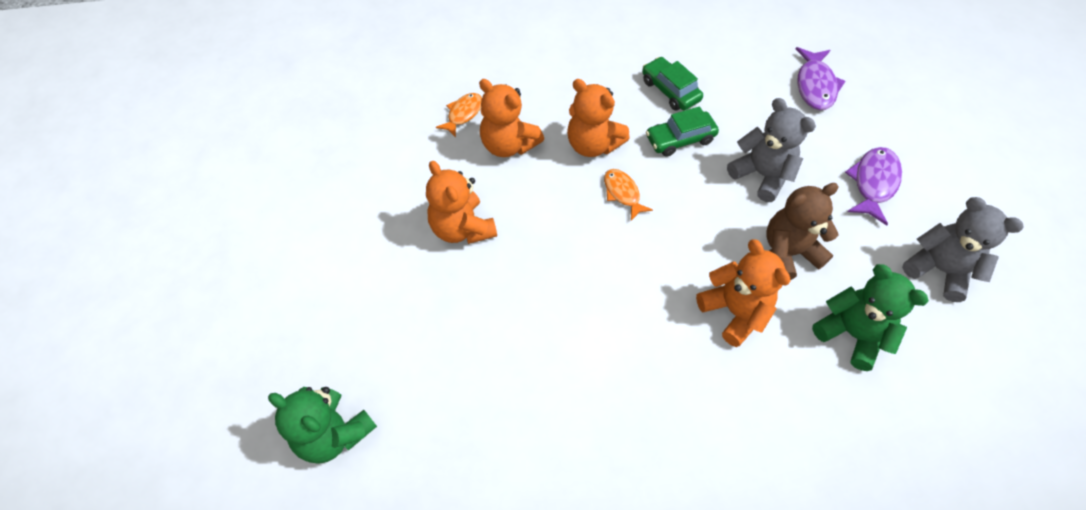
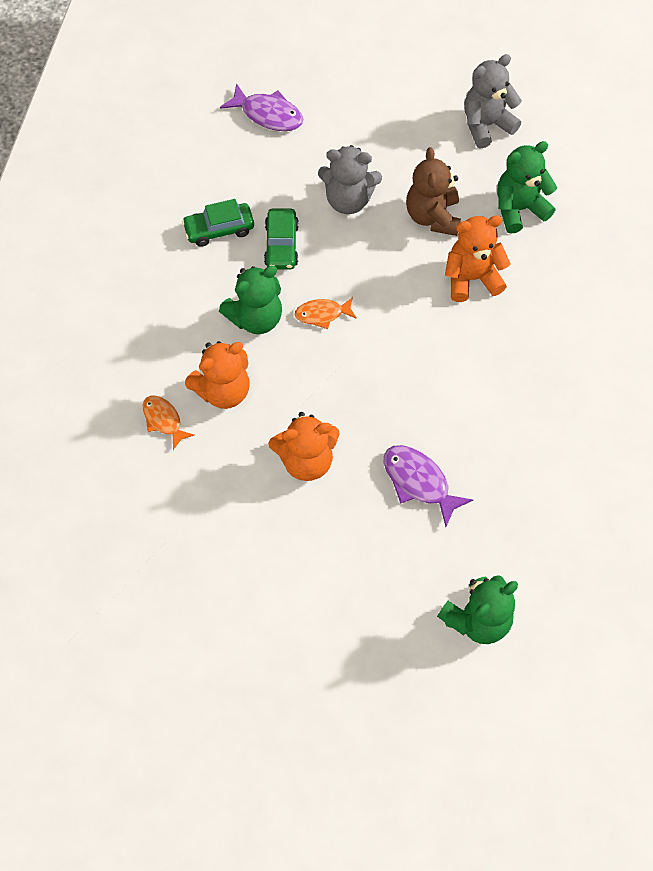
camera: 70 degrees left, 5 degrees up
orange teddy bear [567,79,630,157] -> green teddy bear [219,266,282,334]
grey teddy bear [727,98,816,202] -> grey teddy bear turned 150 degrees counterclockwise [318,145,382,214]
purple fish [845,147,902,225] -> purple fish moved to [384,445,473,527]

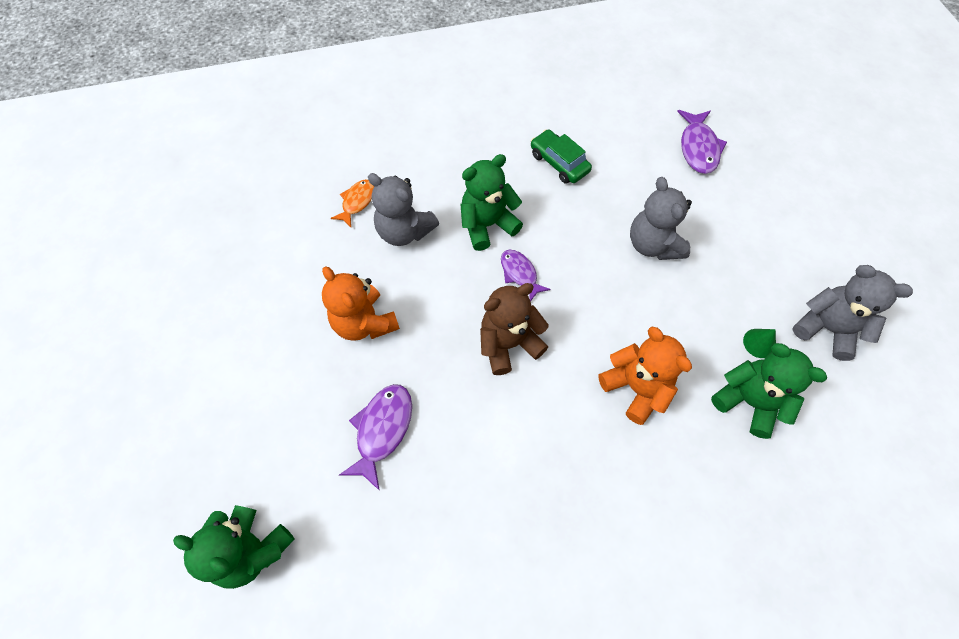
camera: 65 degrees right, 0 degrees up
orange teddy bear [185,341,250,409] -> grey teddy bear [368,173,439,246]
green teddy bear [219,266,282,334] -> green teddy bear turned 120 degrees clockwise [460,154,523,251]
green car [264,209,299,270] -> none
orange fish [295,297,357,329] -> purple fish [501,250,551,302]
brown teddy bear [406,147,461,236] -> brown teddy bear moved to [480,283,549,375]
none -> green cone [743,329,776,358]

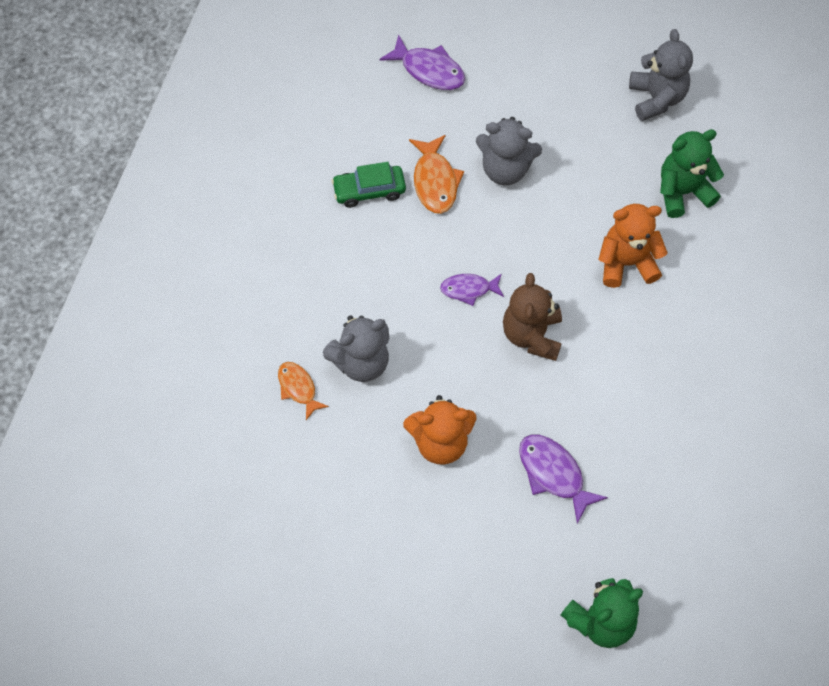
camera: 60 degrees left, 0 degrees up
green teddy bear [460,154,523,251] -> none
green cone [743,329,776,358] -> none
grey teddy bear [792,265,913,361] -> grey teddy bear turned 105 degrees clockwise [629,29,693,121]
none -> orange fish [409,135,464,214]

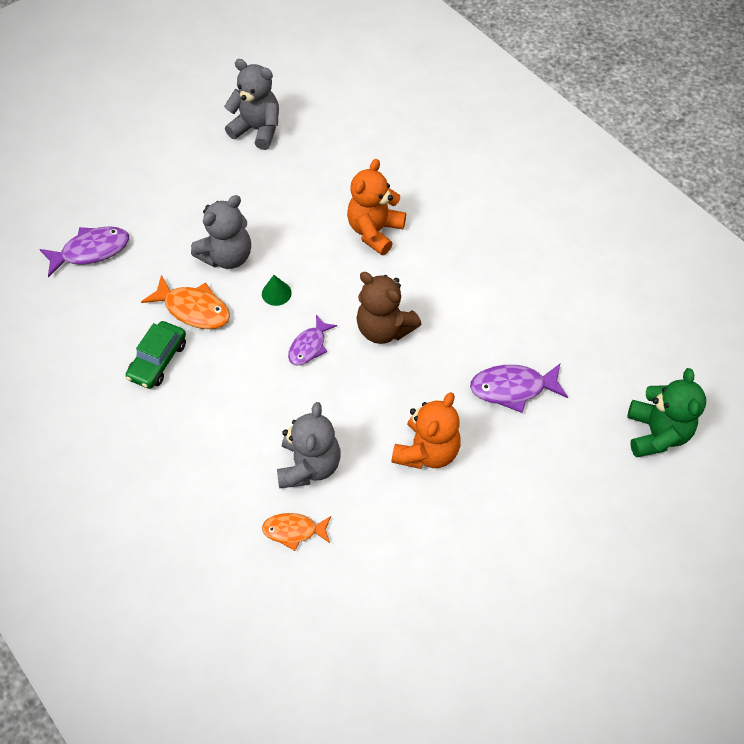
camera: 55 degrees left, 5 degrees down
green teddy bear [660,129,724,218] -> none
none -> green cone [262,275,292,306]

